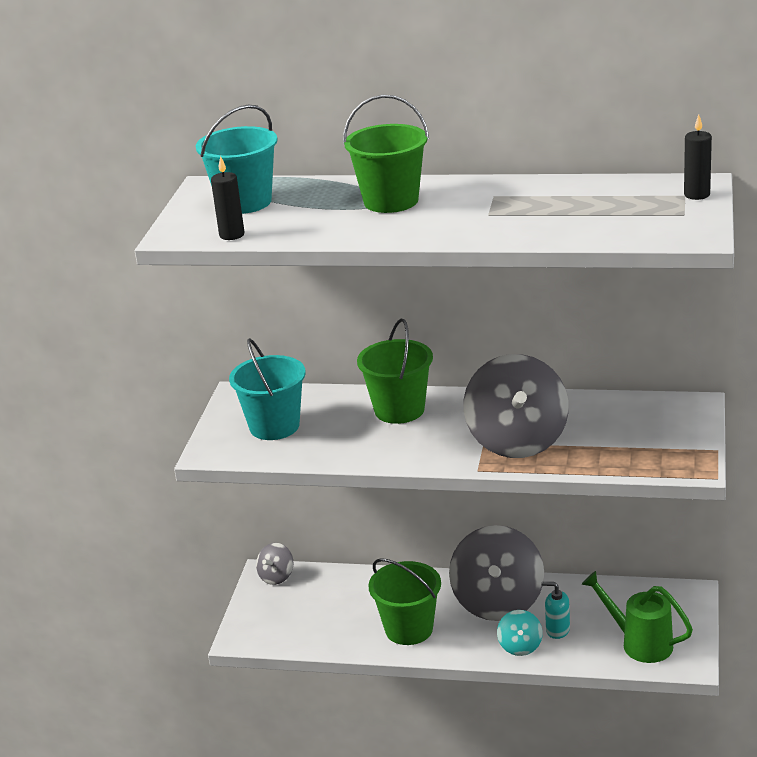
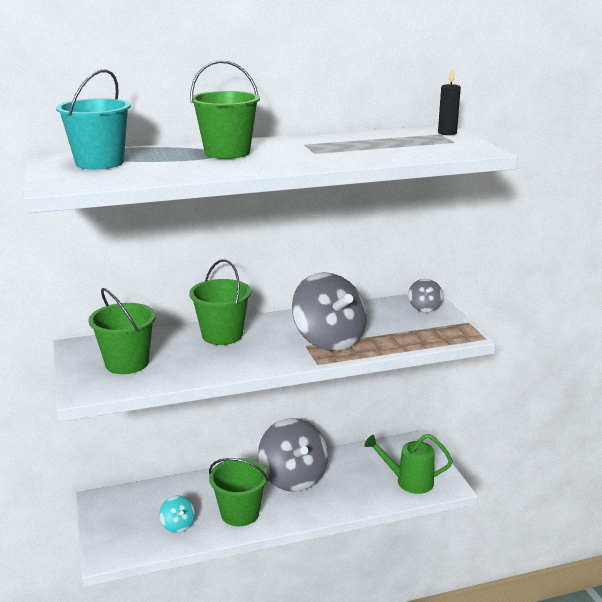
camera: 30 degrees left, 5 degrees down
black candle [211,156,245,240] -> none
turquoise bucket [229,338,306,440] -> green bucket [88,288,156,374]
grey spinning top [256,543,293,585] -> grey spinning top moved to [408,279,443,312]
turquoise spinning top [497,610,543,656] -> turquoise spinning top moved to [159,495,195,533]
turquoise soap dispenser [541,582,570,639] -> none

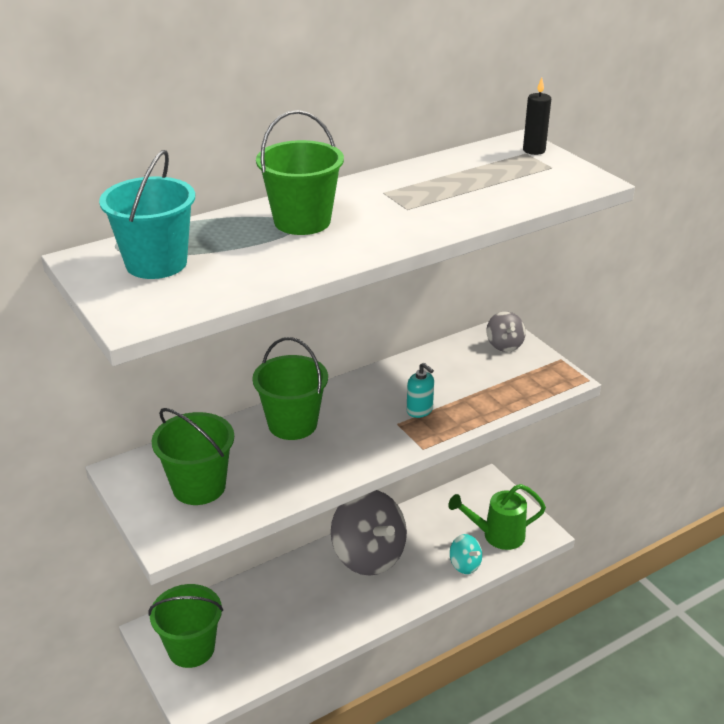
camera: 15 degrees left, 10 degrees up
turquoise spinning top [159,495,195,533] -> turquoise spinning top moved to [450,534,482,574]
green bucket [209,458,268,526] -> green bucket moved to [148,584,223,668]
grey spinning top [292,272,367,351] -> turquoise soap dispenser [407,363,434,418]

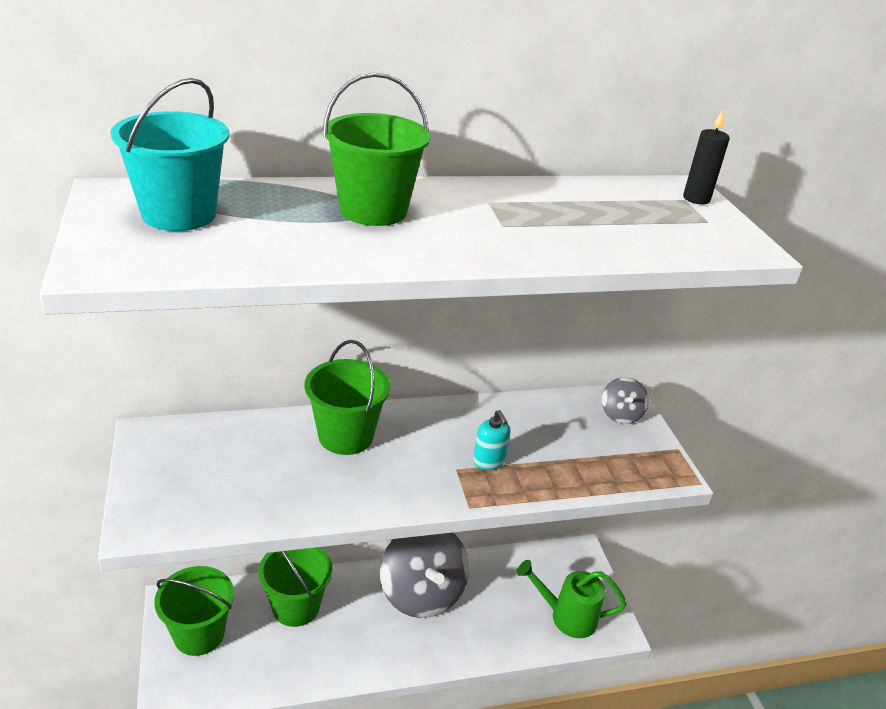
camera: 15 degrees right, 0 degrees up
green bucket [152,408,234,505] -> green bucket moved to [258,547,332,627]
turquoise spinning top [450,534,482,574] -> none

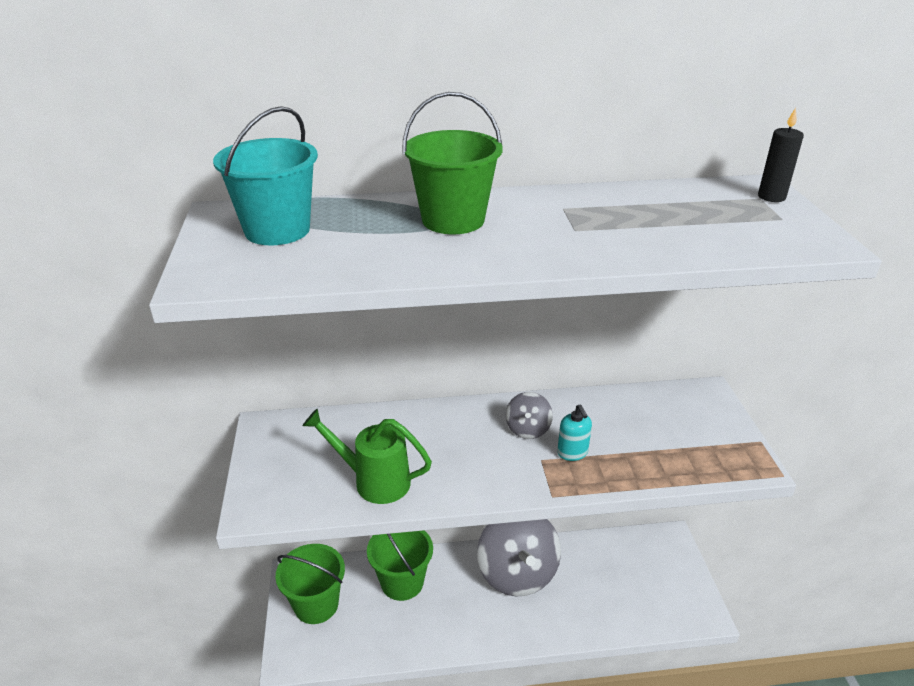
camera: 10 degrees right, 0 degrees up
green bucket [304,340,390,455] -> none
green watering can [517,560,626,638] -> green watering can moved to [303,409,432,504]
grey spinning top [602,377,649,424] -> grey spinning top moved to [506,392,553,439]

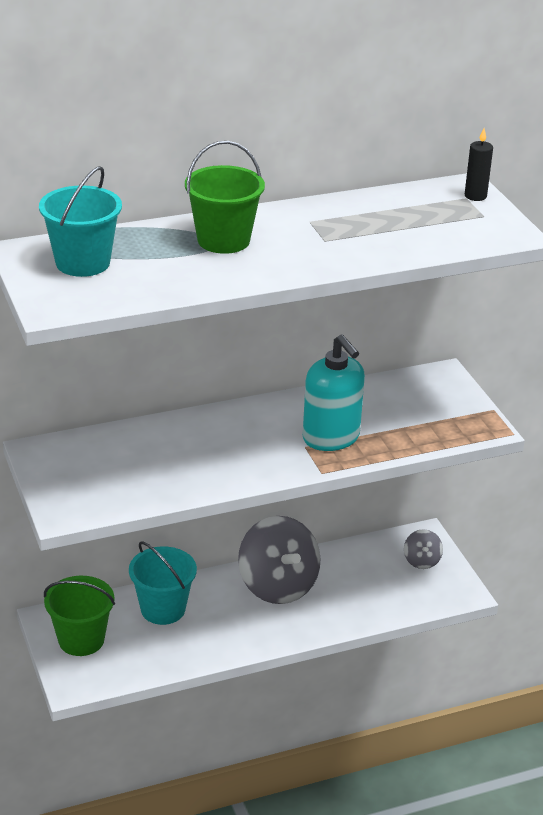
camera: 15 degrees left, 0 degrees up
green watering can [303,409,432,504] -> none
green bucket [367,530,433,601] -> turquoise bucket [129,541,197,625]
grey spinning top [506,392,553,439] -> grey spinning top moved to [404,529,443,569]
turquoise soap dispenser [557,404,592,461] -> turquoise soap dispenser [303,335,365,451], size x2.10

